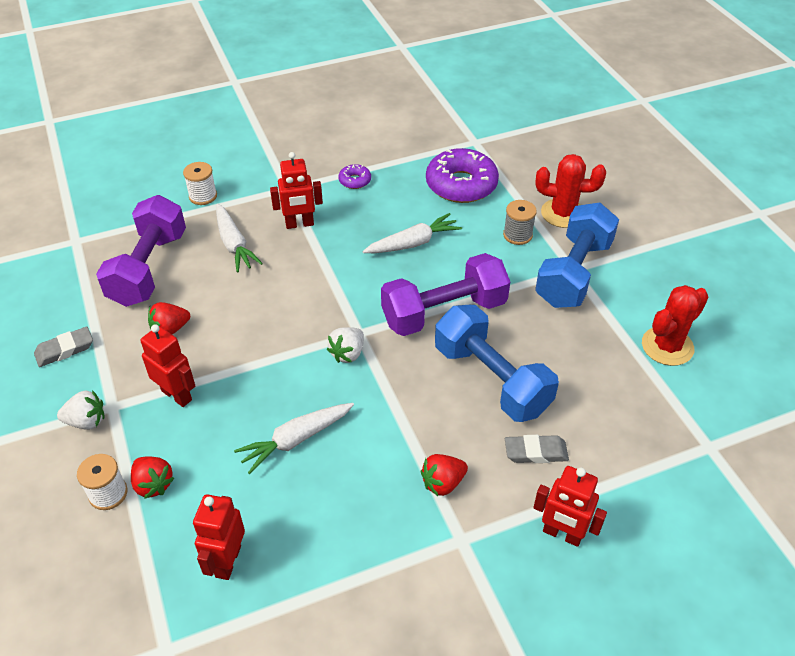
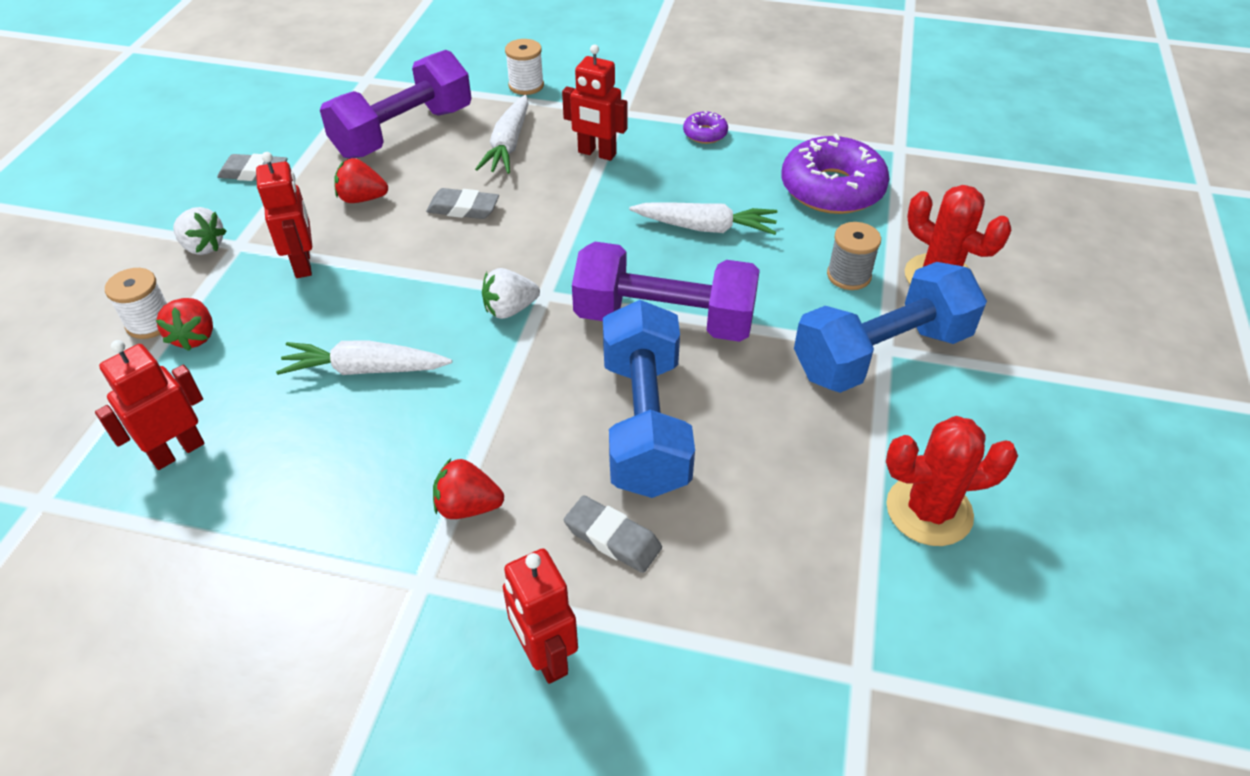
camera: 35 degrees right, 0 degrees up
none -> grey eraser [426,188,499,219]

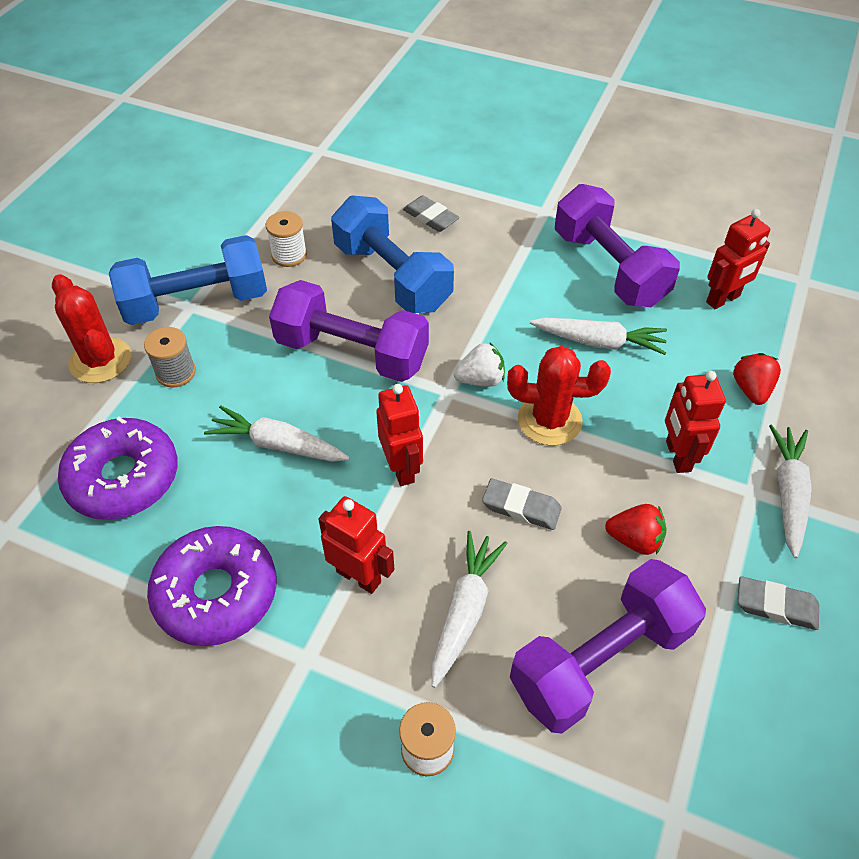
camera: 170 degrees left, 5 degrees up
white spool [105,268,167,339] -> white spool moved to [266,211,307,267]
white strawberry [173,207,226,255] -> white carrot [769,424,812,558]
red strawberry [433,458,504,519] -> none
red robot [503,549,578,684] -> red robot moved to [376,384,423,486]
blue dumbbell [603,300,695,498] -> blue dumbbell turned 45 degrees counterclockwise [331,196,454,313]
purple donut [683,111,728,144] -> purple donut [147,526,277,646], size x2.19
red cactus [886,416,1018,546] -> red cactus moved to [507,346,611,446]
none -> purple dumbbell [555,184,680,307]

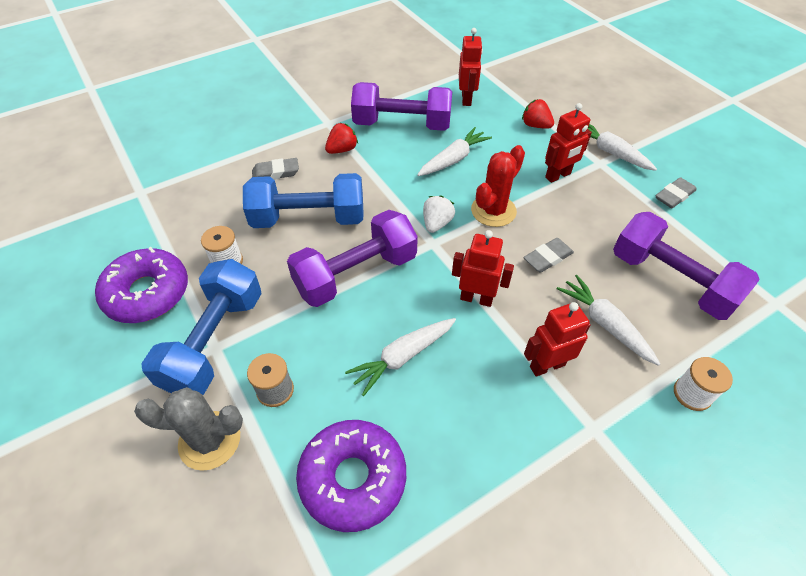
camera: 55 degrees left, 0 degrees up
red cactus [52,274,131,383] -> grey cactus [134,387,243,471]
purple donut [147,526,277,646] -> purple donut moved to [95,247,188,323]
purple dumbbell [510,559,706,733] -> purple dumbbell turned 45 degrees counterclockwise [613,212,760,320]
red strawberry [605,504,667,555] -> red strawberry moved to [325,123,358,154]
red robot [665,371,726,473] -> red robot turned 60 degrees counterclockwise [545,103,592,183]

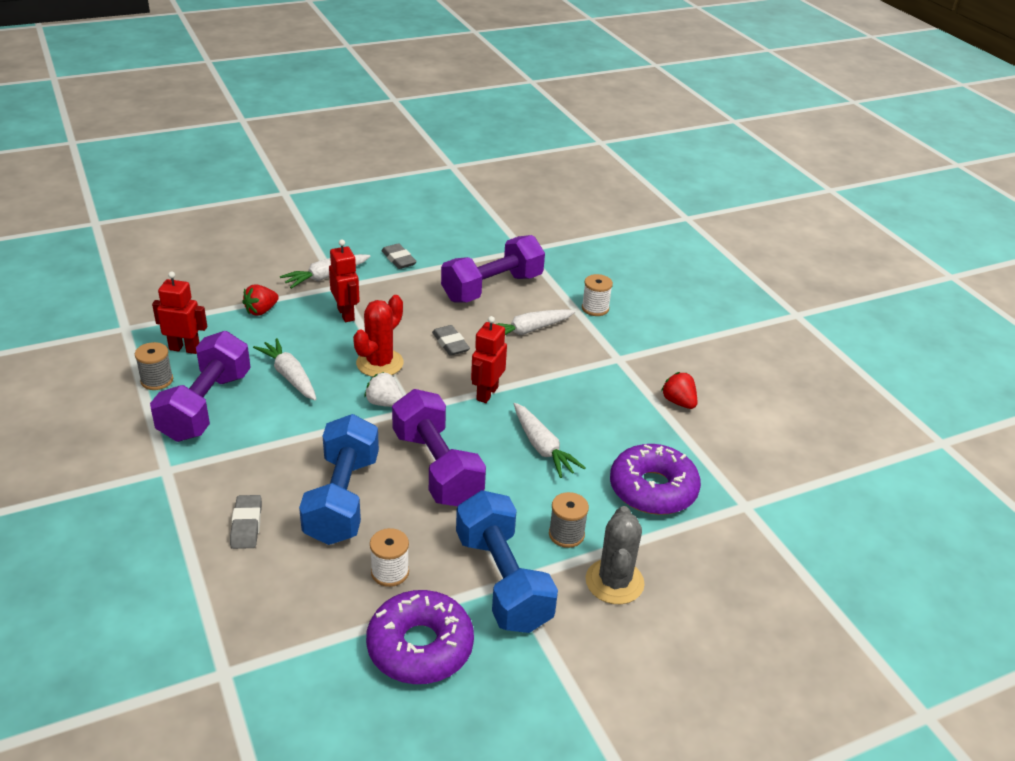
camera: 85 degrees left, 15 degrees down
blue dumbbell [141,259,262,395] -> blue dumbbell turned 45 degrees clockwise [456,490,558,633]
red strawberry [325,123,358,154] -> red strawberry moved to [661,372,697,409]
red cactus [471,145,525,227] -> red cactus turned 75 degrees clockwise [353,295,404,377]
red robot [524,302,591,377] -> none
none -> grey spool [135,342,173,390]

